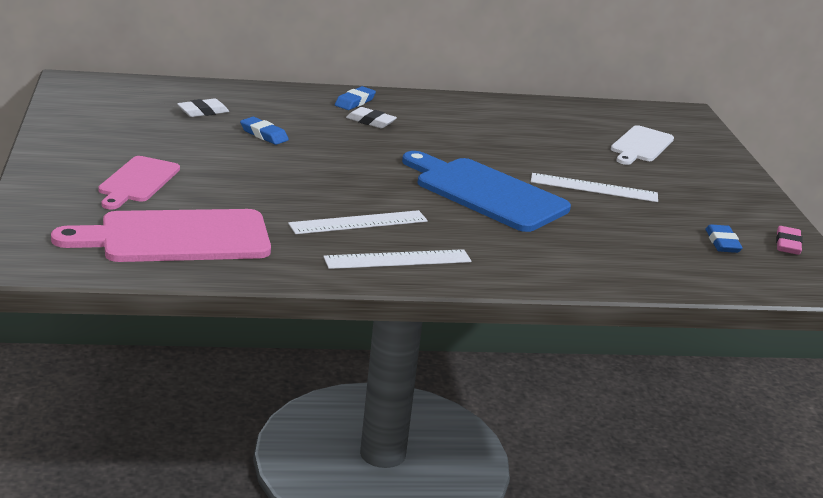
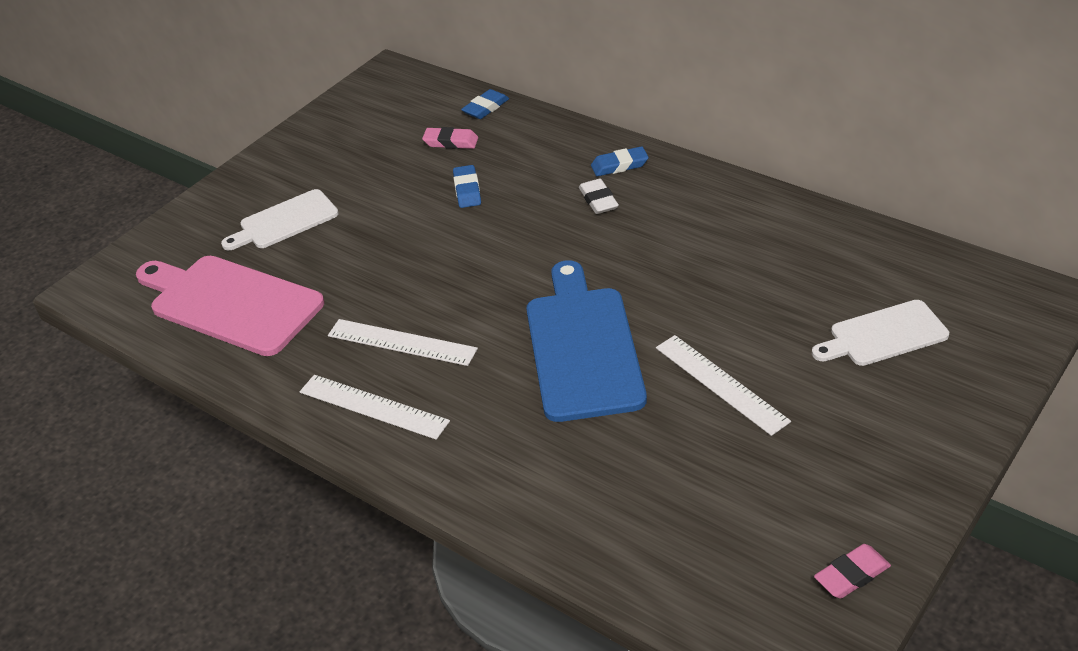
camera: 50 degrees right, 15 degrees up
pink cutting board [98,156,180,209] -> white cutting board [221,189,339,250]
white eraser [177,98,229,117] -> pink eraser [422,127,478,149]
blue eraser [705,224,743,253] -> blue eraser moved to [461,89,509,119]

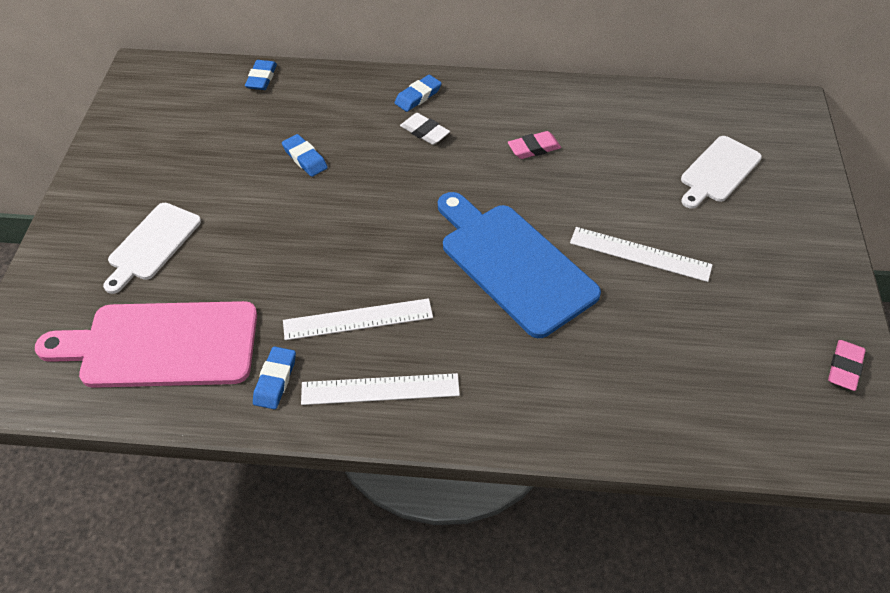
camera: 35 degrees left, 10 degrees up
pink eraser [422,127,478,149] -> pink eraser moved to [508,131,561,159]
none -> blue eraser [253,346,296,409]

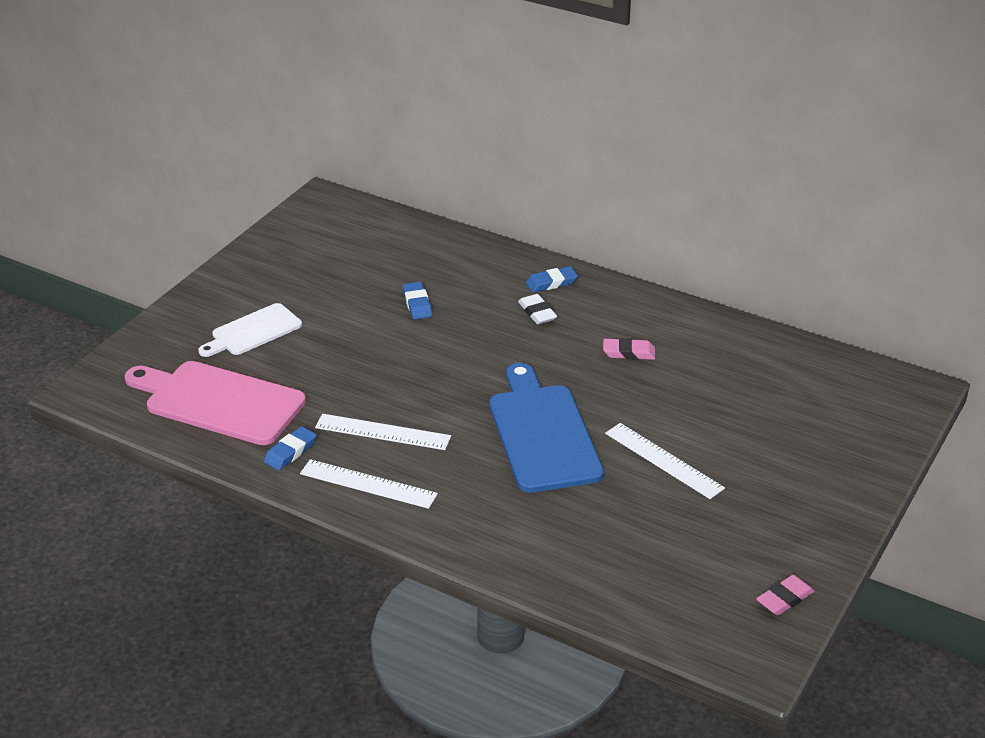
camera: 25 degrees right, 15 degrees down
blue eraser [245,60,277,90] -> none
white cutting board [681,136,762,209] -> none

